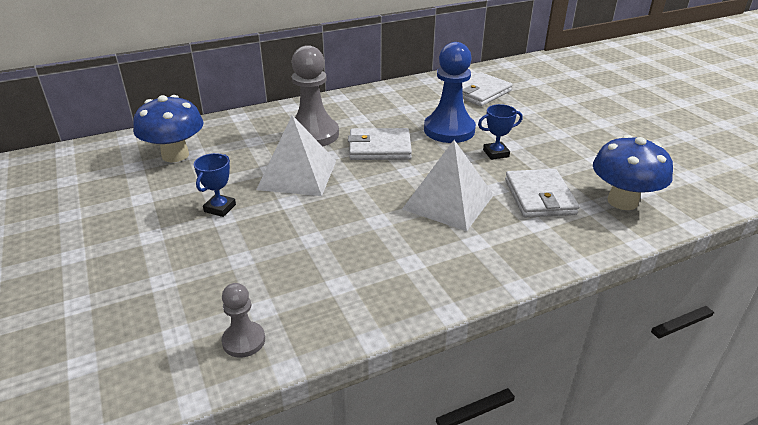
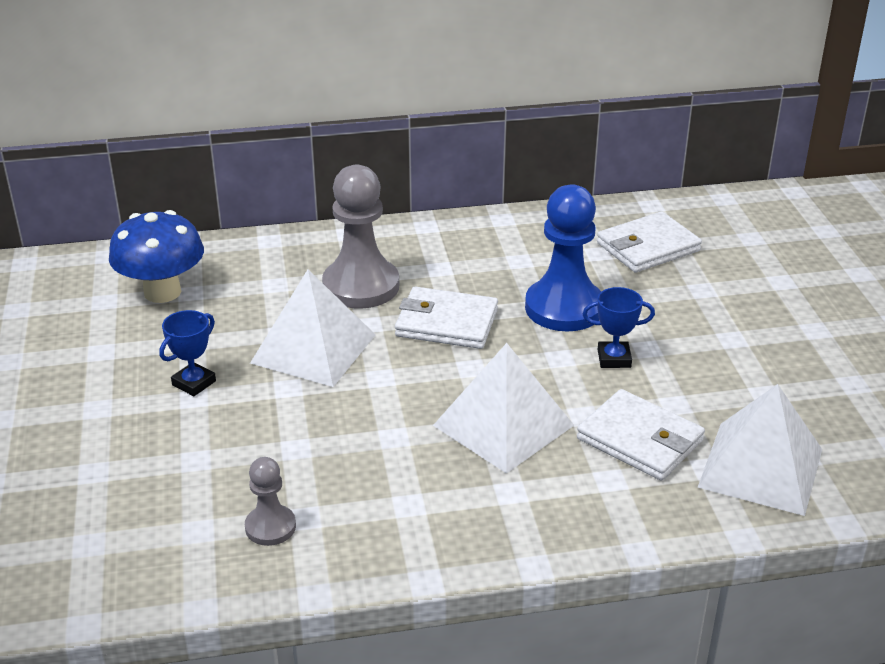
camera: 15 degrees right, 0 degrees up
grey pawn [222,283,265,358] -> grey pawn moved to [245,457,296,546]
white wallet [505,169,579,218] -> white wallet turned 60 degrees counterclockwise [577,389,705,481]
blue mushroom [593,135,673,210] -> white pyramid [698,384,822,516]

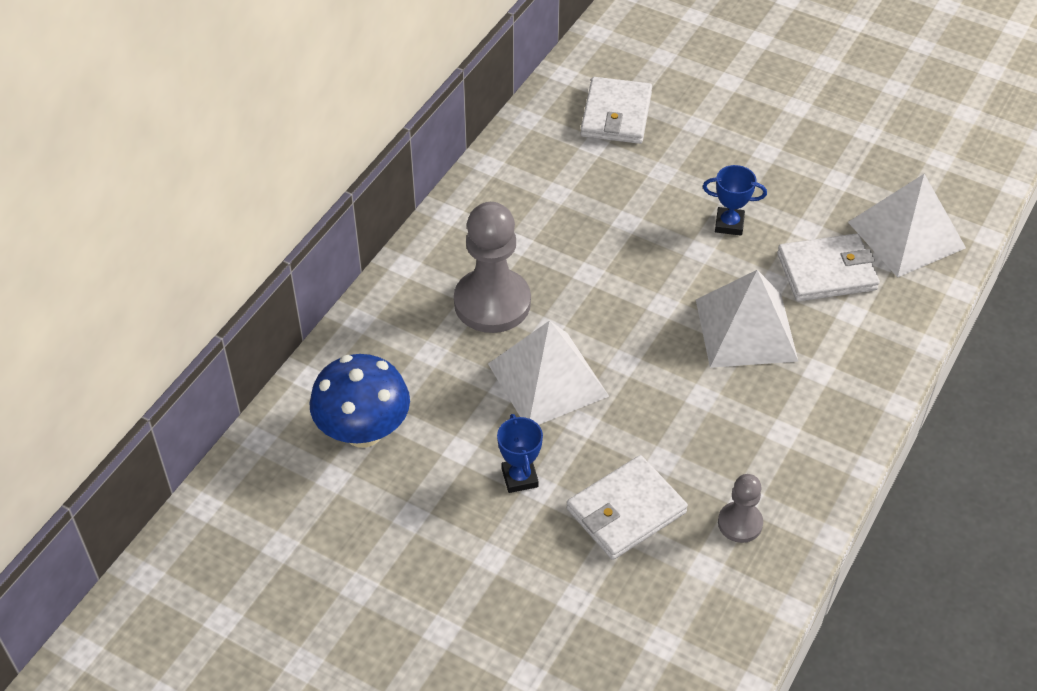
camera: 50 degrees left, 15 degrees up
white wallet [395,287,498,349] -> white wallet moved to [566,455,688,560]
blue pawn [525,184,601,331] -> none
blue trophy [583,287,655,368] -> blue trophy turned 60 degrees clockwise [703,165,767,236]

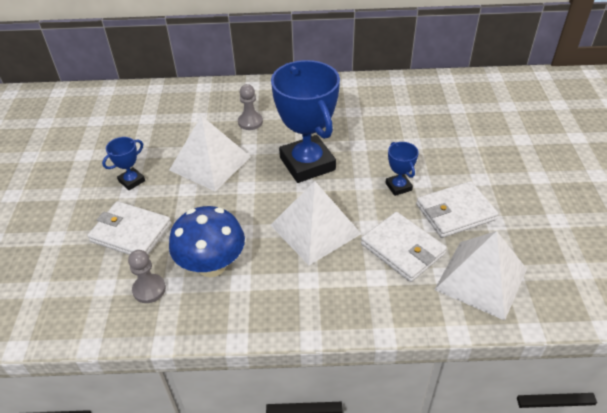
camera: 60 degrees right, 5 degrees down
blue mushroom [310,354,410,448] -> blue mushroom moved to [169,206,245,277]
grey pawn [454,202,531,333] -> grey pawn [238,84,263,130], size x0.52
white wallet [580,77,652,144] -> white wallet moved to [416,181,499,238]
none -> blue trophy [271,60,340,183]

